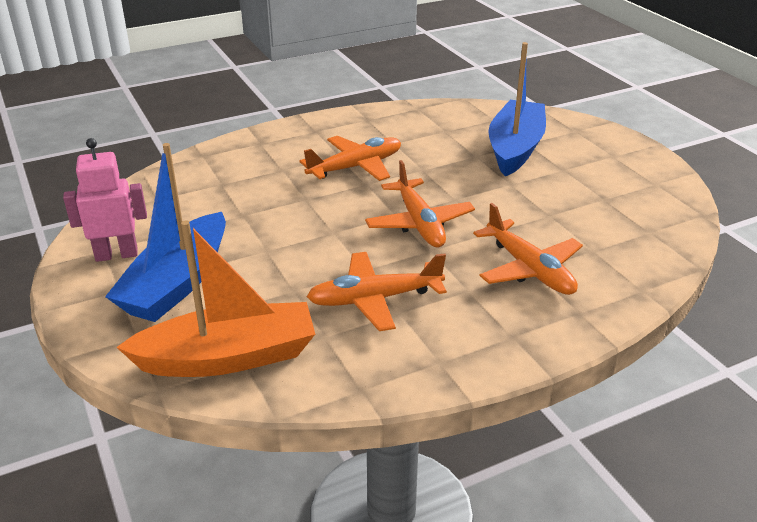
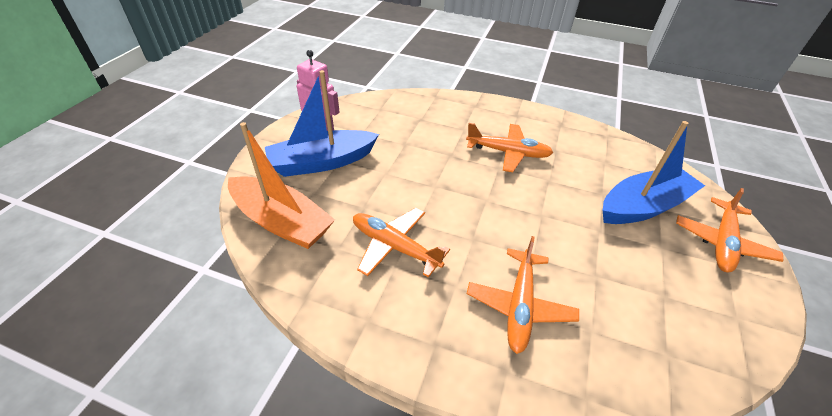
camera: 45 degrees right, 10 degrees up
orange plane [365,160,475,247] -> orange plane moved to [676,188,783,272]

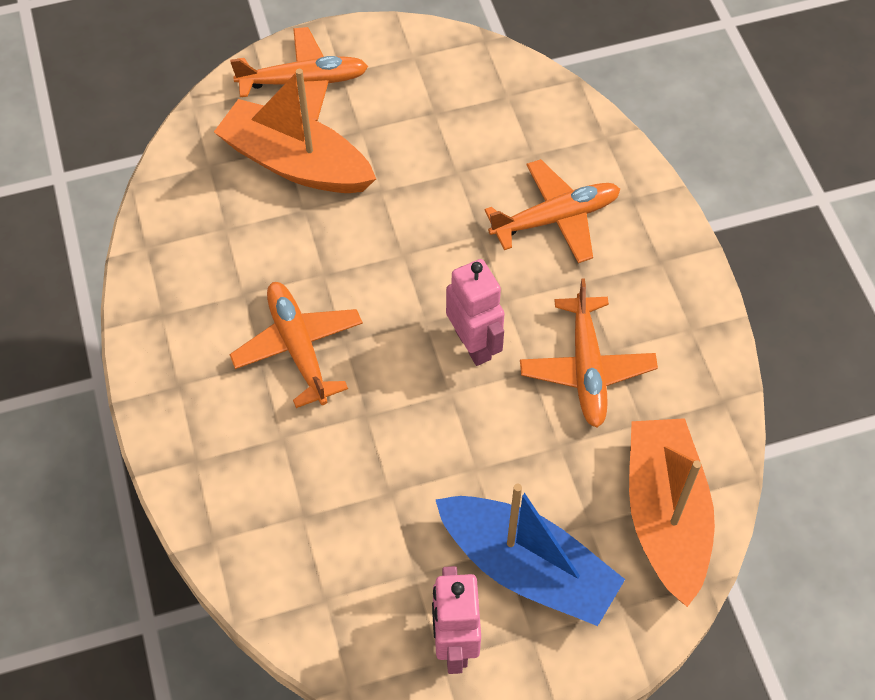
camera: 125 degrees left, 15 degrees up
blue boat [603,121,705,224] -> orange boat [214,69,376,193]
none -> pink robot [446,259,505,366]

